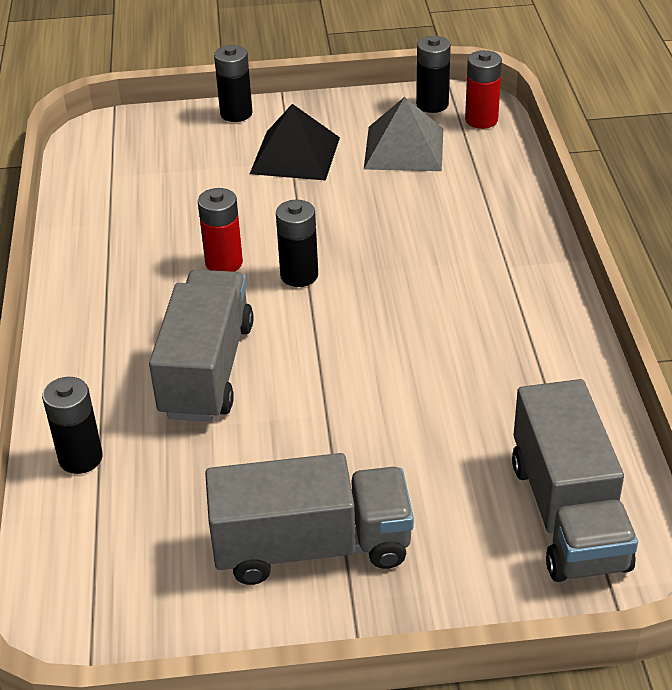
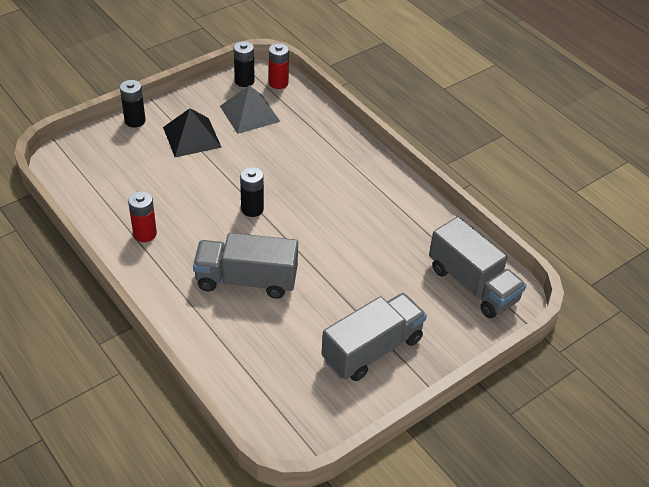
camera: 35 degrees left, 5 degrees up
black battery [42,377,103,474] -> none
grey truck [149,270,254,422] -> grey truck turned 60 degrees counterclockwise [193,233,298,299]
red battery [198,188,243,272] -> red battery moved to [128,191,157,242]

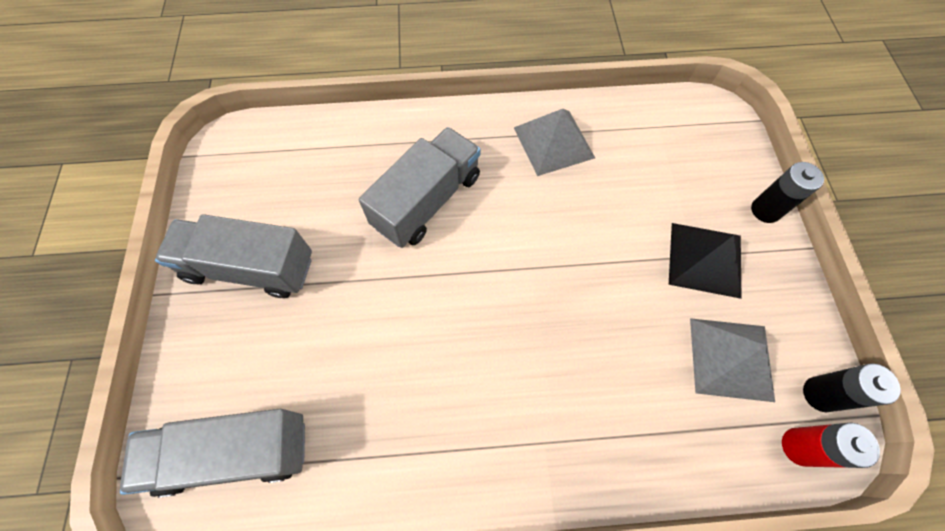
camera: 125 degrees right, 20 degrees up
red battery [128,191,157,242] -> grey pyramid [514,109,595,176]
black battery [240,167,264,217] -> none
grey truck [322,293,427,381] -> grey truck turned 105 degrees clockwise [155,214,312,298]

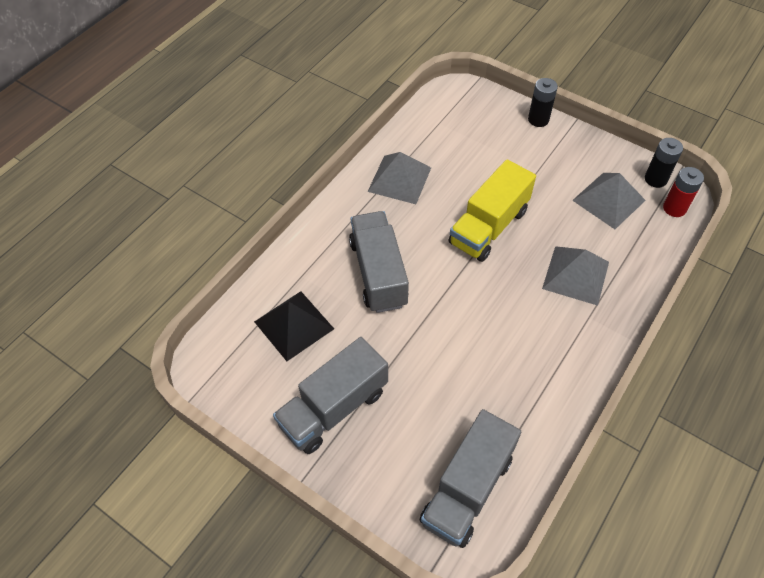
camera: 50 degrees left, 10 degrees down
black pyramid [669,223,742,299] -> black pyramid moved to [254,291,334,361]
none -> yellow truck [449,159,536,262]
none -> grey pyramid [542,246,609,306]

